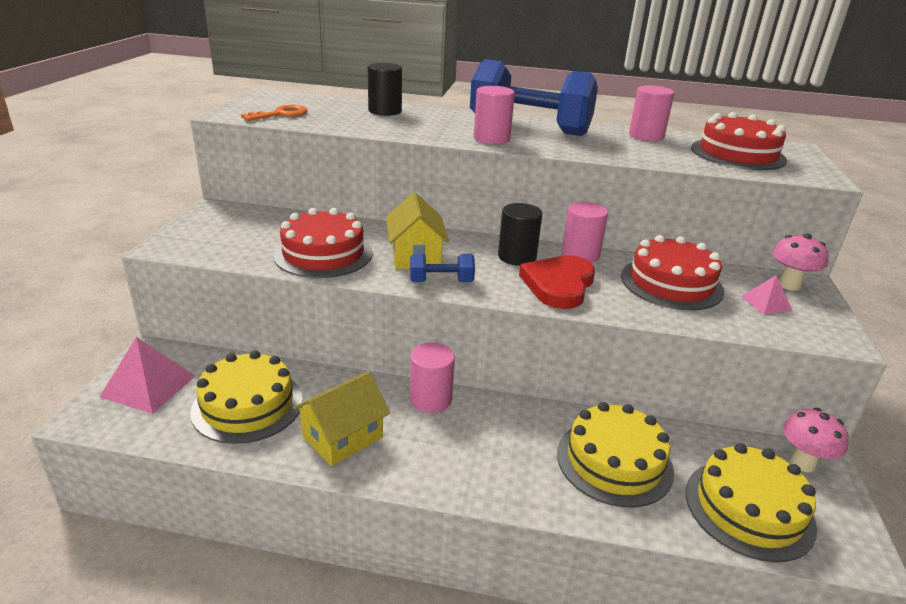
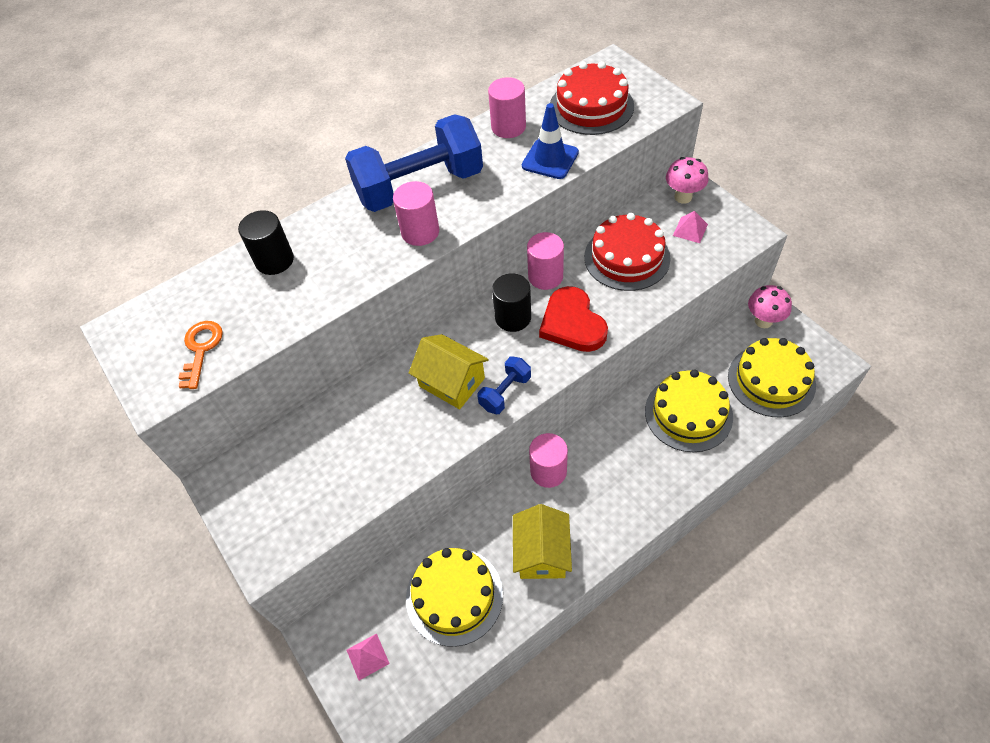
camera: 40 degrees left, 25 degrees up
pink pyramid [100,337,196,414] -> pink pyramid [347,633,390,680], size x0.55
red cake [273,208,373,278] -> none
none -> blue traffic cone [522,103,579,179]

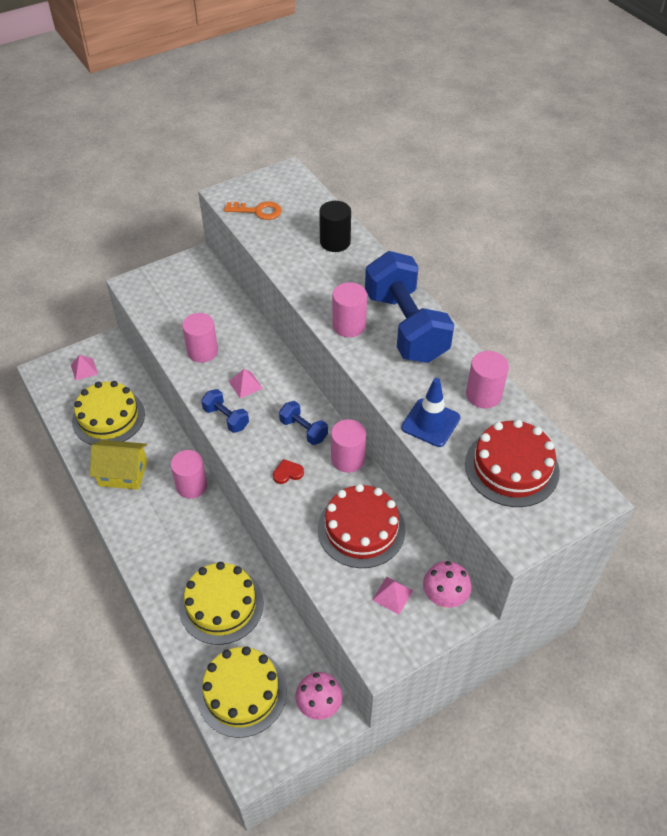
camera: 90 degrees right, 5 degrees down
yellow house [409,334,489,409] -> pink pyramid [229,369,263,398]
black cylinder [492,273,531,332] -> blue dumbbell [279,401,328,445]
red heart [539,286,608,352] -> red heart [273,459,304,484], size x0.44
none -> pink cylinder [182,313,218,363]

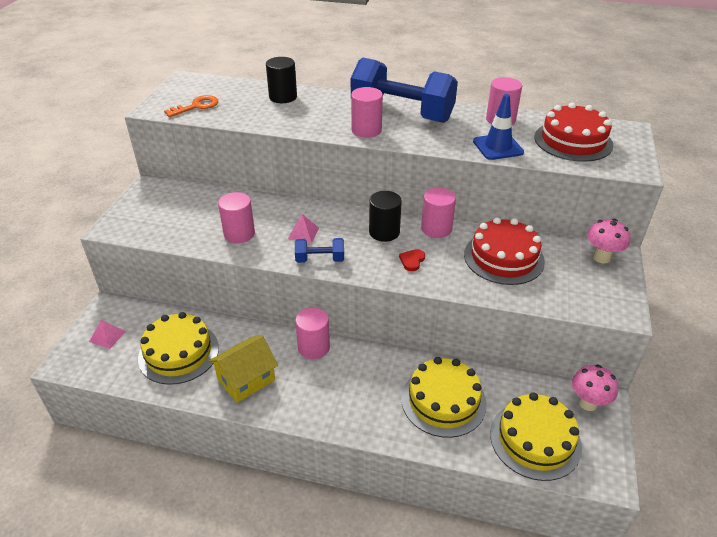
camera: 45 degrees left, 10 degrees down
blue dumbbell [279,401,328,445] -> black cylinder [369,191,402,242]
pink pyramid [372,577,413,614] -> none

